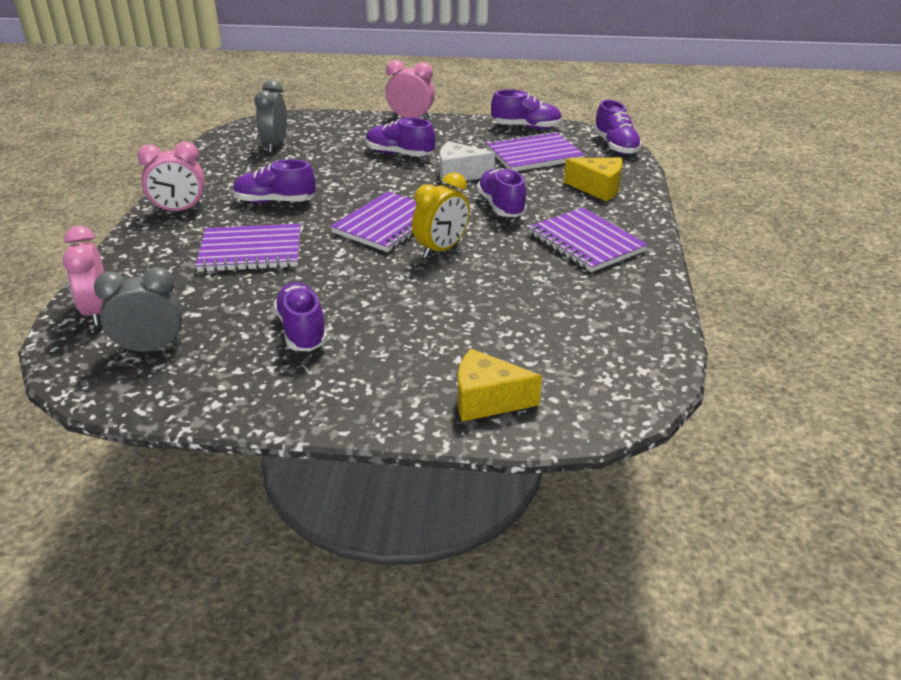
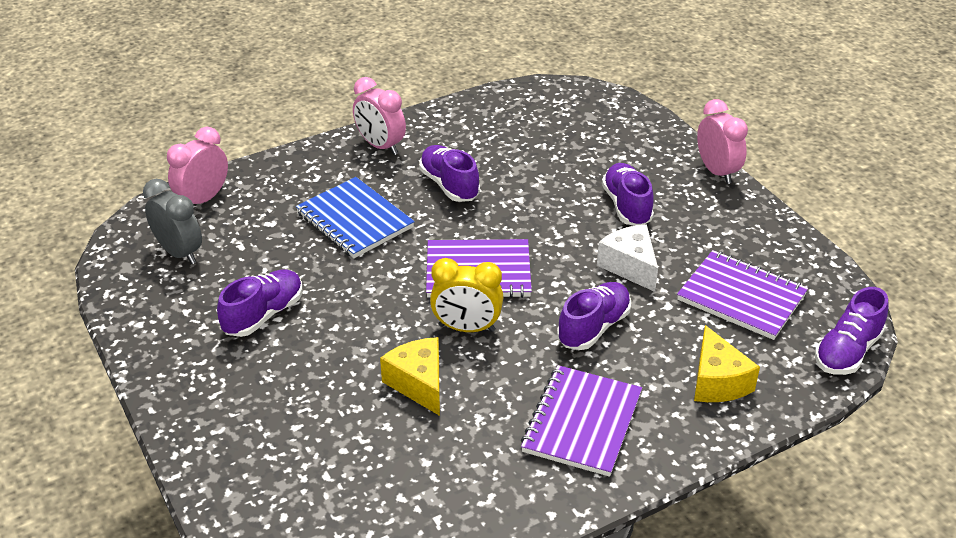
camera: 55 degrees right, 5 degrees up
purple notebook [195,224,300,272] -> blue notebook [296,177,415,258]
grey clock [254,80,287,153] -> none
yellow cheese [458,349,542,422] -> yellow cheese moved to [380,337,440,416]
purple shoe [491,89,562,129] -> none

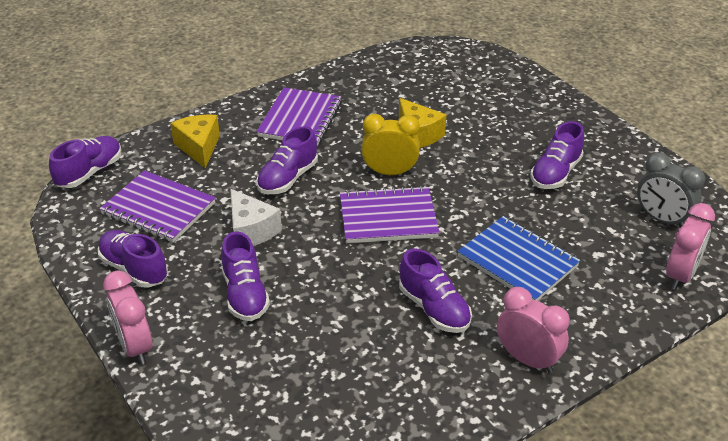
camera: 175 degrees right, 0 degrees up
none -> purple shoe [98,230,168,288]

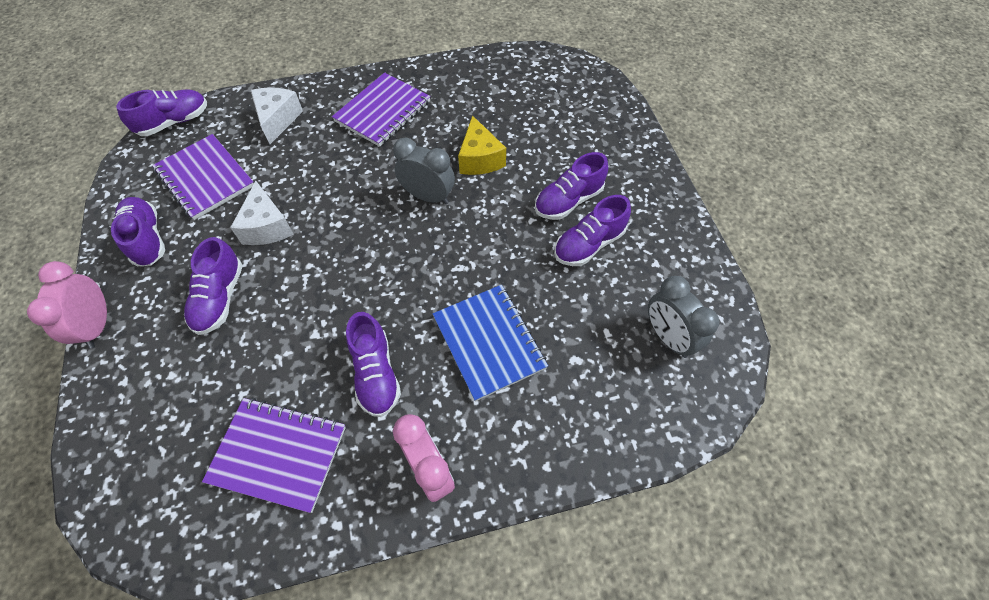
camera: 20 degrees right, 20 degrees up
yellow cheese [170,115,220,169] -> white cheese [251,87,303,144]
purple shoe [256,126,318,194] -> purple shoe moved to [535,152,608,220]
purple notebook [340,186,439,243] -> purple notebook moved to [202,398,346,513]
yellow clock [361,114,420,175] -> grey clock [393,138,455,204]
pink clock [666,203,715,290] -> none

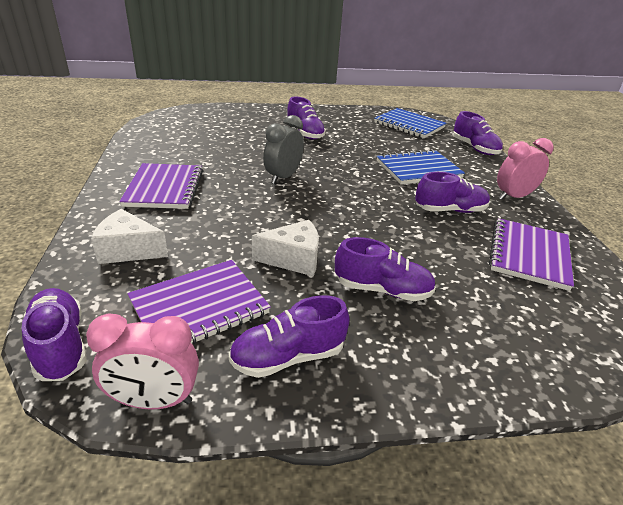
camera: 85 degrees left, 25 degrees down
pink clock [27,261,107,349] -> pink clock moved to [86,313,199,410]
purple notebook [332,72,431,147] -> purple notebook turned 45 degrees clockwise [119,163,203,209]
yellow cheese [458,115,506,175] -> none
purple shoe [554,195,631,266] -> purple shoe moved to [453,111,503,155]
grey clock [648,276,719,358] -> blue notebook [374,108,446,138]

